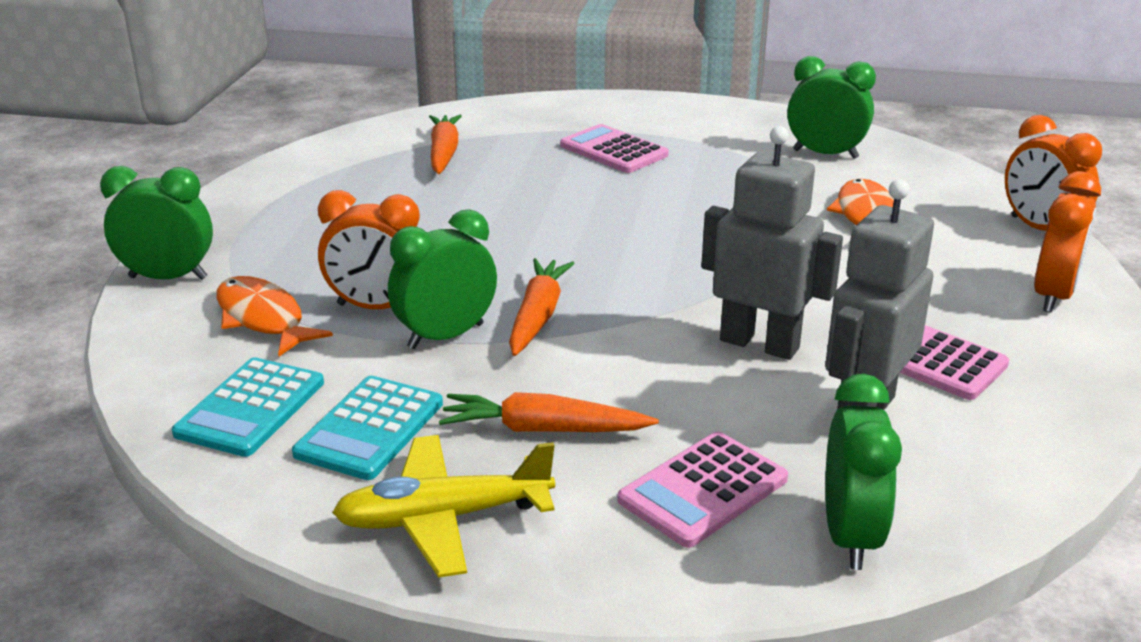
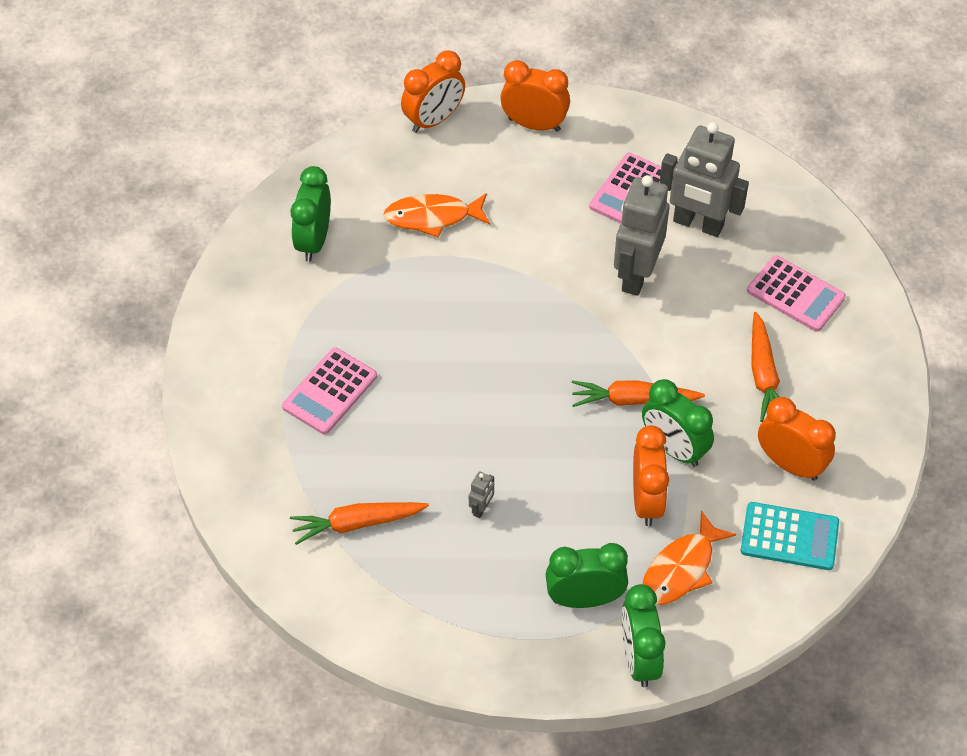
camera: 100 degrees left, 25 degrees up
turquoise calculator [292,376,443,480] -> orange clock [758,397,836,481]
yellow plane [332,435,555,578] -> none
green clock [825,374,902,570] -> green clock moved to [545,543,628,608]
none -> grey robot [469,471,494,518]

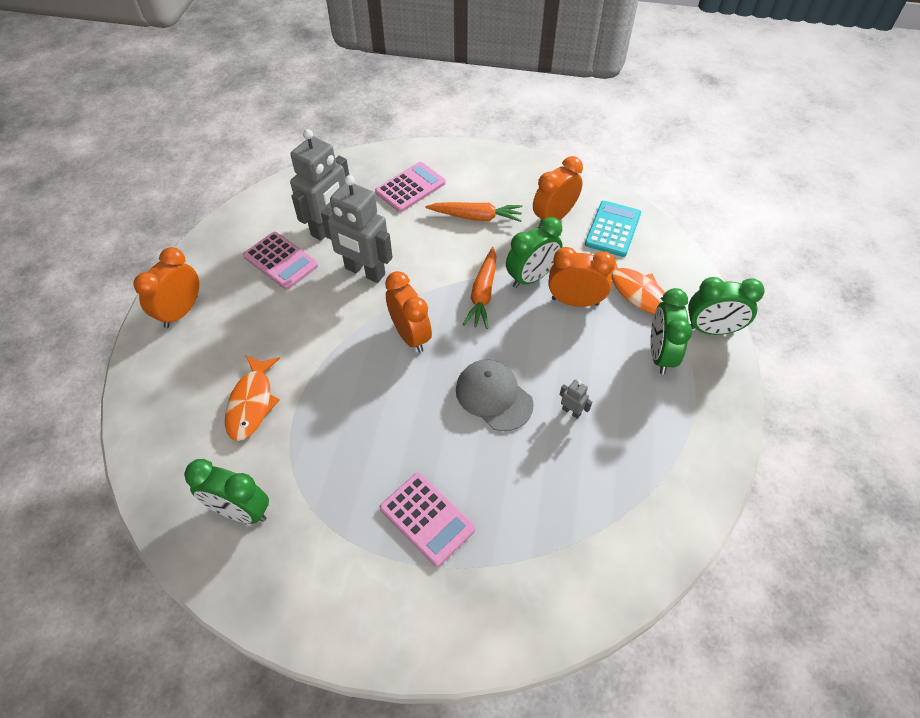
camera: 80 degrees left, 0 degrees up
orange carrot [290,502,429,545] -> none
orange clock [401,51,465,133] -> orange clock moved to [385,271,432,353]
none -> grey cap [456,359,534,431]

